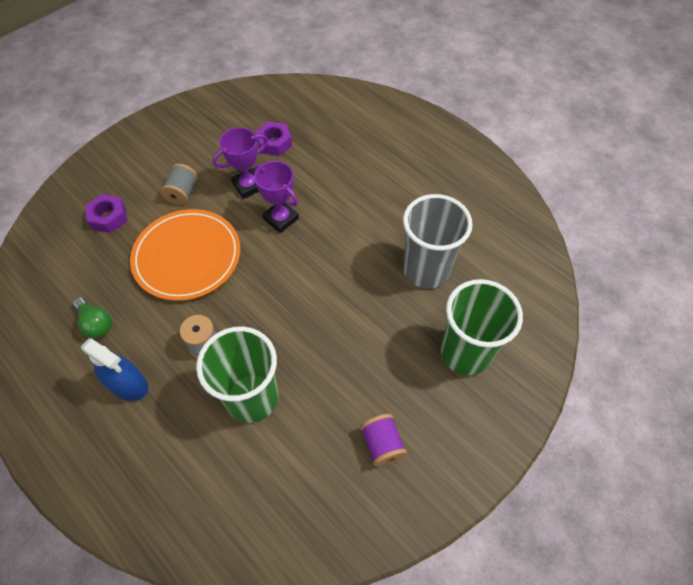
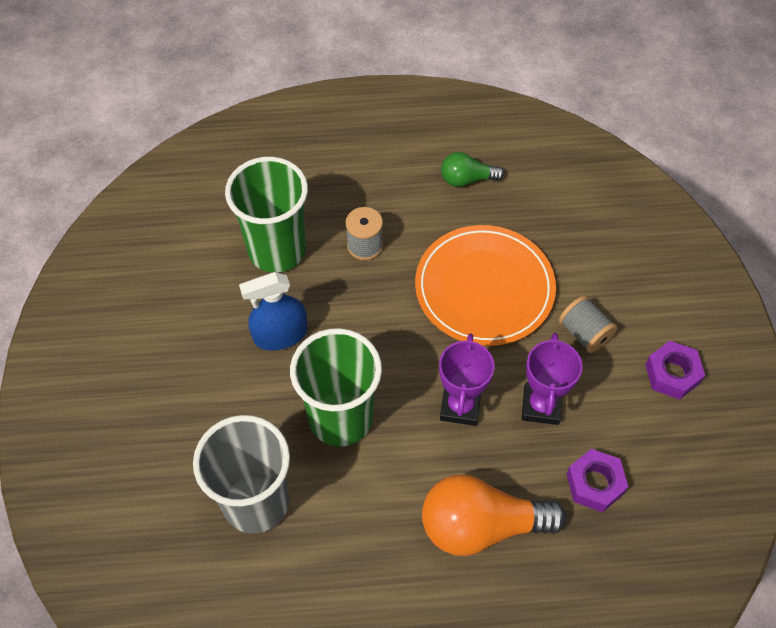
camera: 130 degrees right, 0 degrees up
blue spray bottle [81,338,148,401] -> blue spray bottle moved to [239,272,308,350]
purple nut [85,194,127,233] -> purple nut moved to [645,341,705,400]
purple trophy [254,161,299,233] -> purple trophy turned 75 degrees counterclockwise [439,333,494,426]
purple spool [360,414,407,467] -> none
green cup [441,279,523,375] -> green cup moved to [290,328,382,446]
none -> orange light bulb [422,475,566,556]

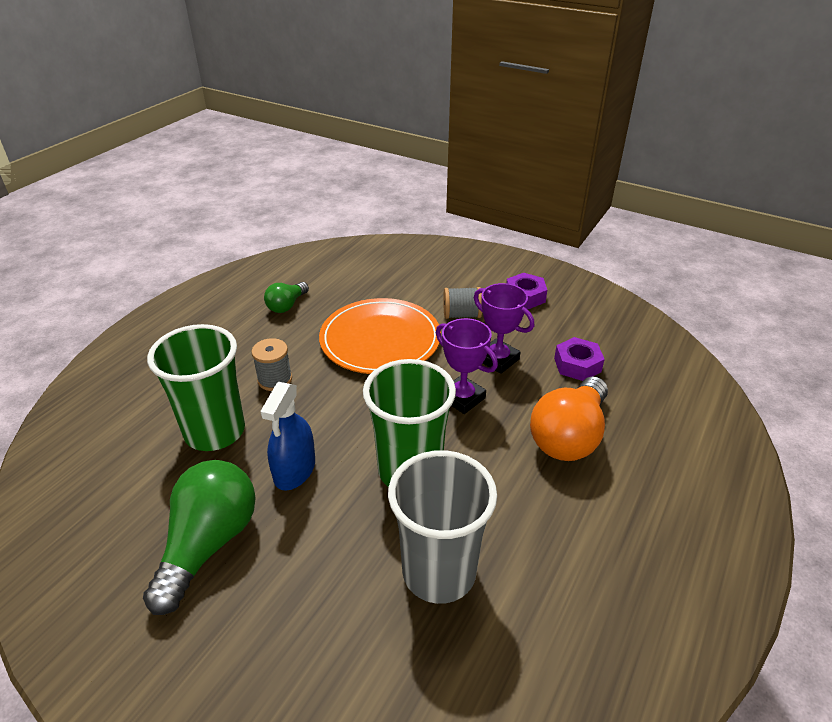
camera: 55 degrees left, 20 degrees down
none -> green light bulb [143,460,256,615]

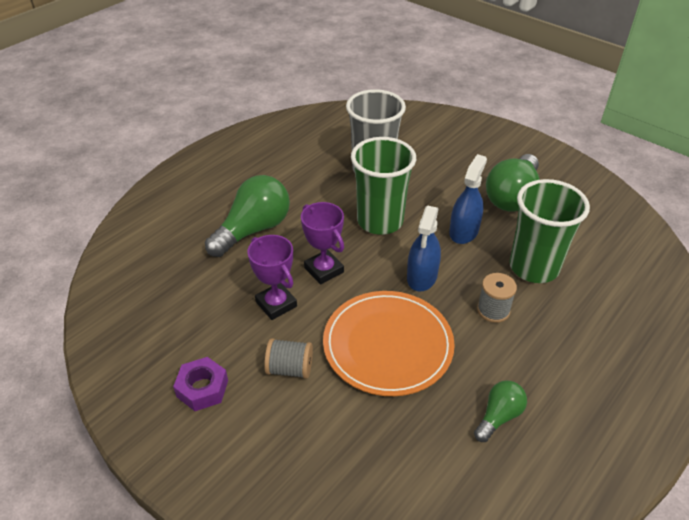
camera: 170 degrees left, 5 degrees up
orange light bulb [530,376,608,461] -> green light bulb [205,175,290,257]
purple nut [554,337,605,381] -> none
none -> blue spray bottle [407,205,441,292]

